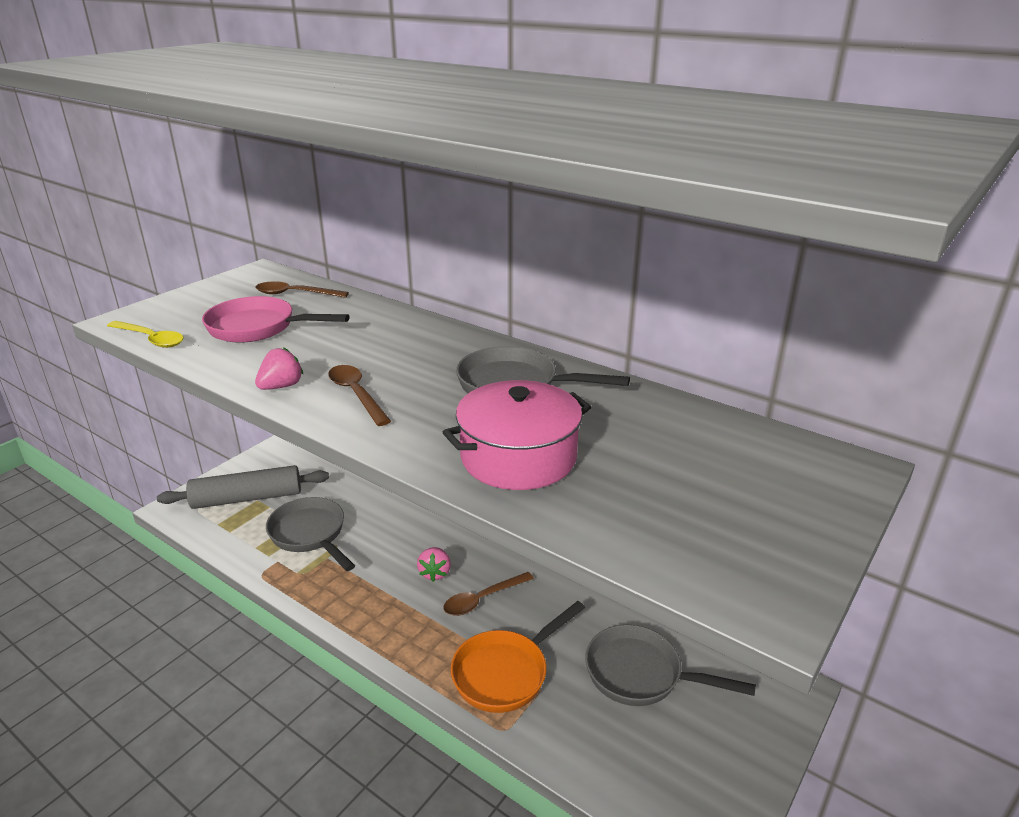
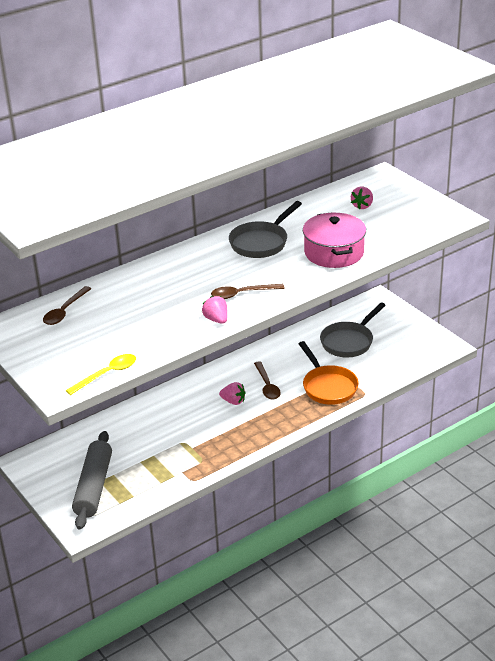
camera: 70 degrees left, 5 degrees up
pink pan [202,296,350,343] -> none
grey pan [266,497,355,571] -> none
none -> pink strawberry [351,187,373,209]

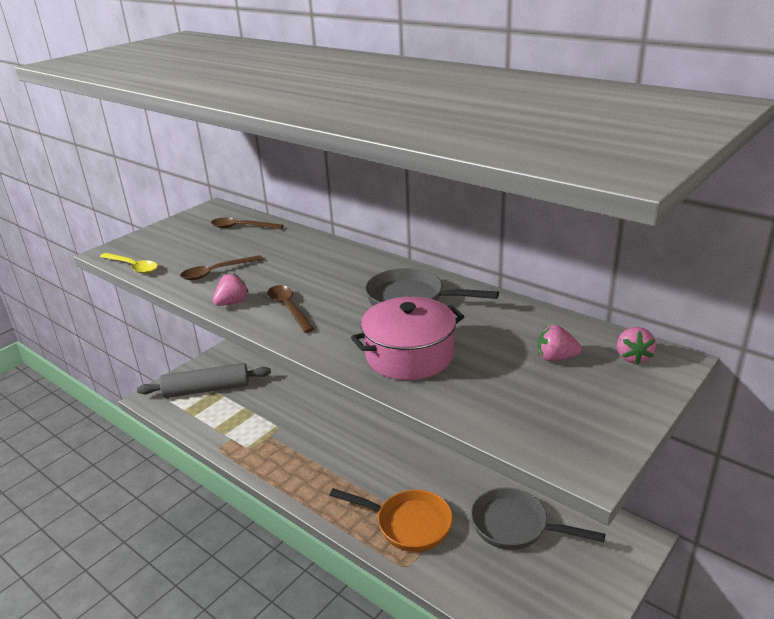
camera: 75 degrees right, 5 degrees down
pink strawberry [219,382,246,405] -> pink strawberry moved to [617,327,656,364]
brown spoon [254,361,281,399] -> brown spoon moved to [180,255,263,280]
orange pan [299,341,359,405] -> orange pan turned 120 degrees counterclockwise [330,488,453,552]

